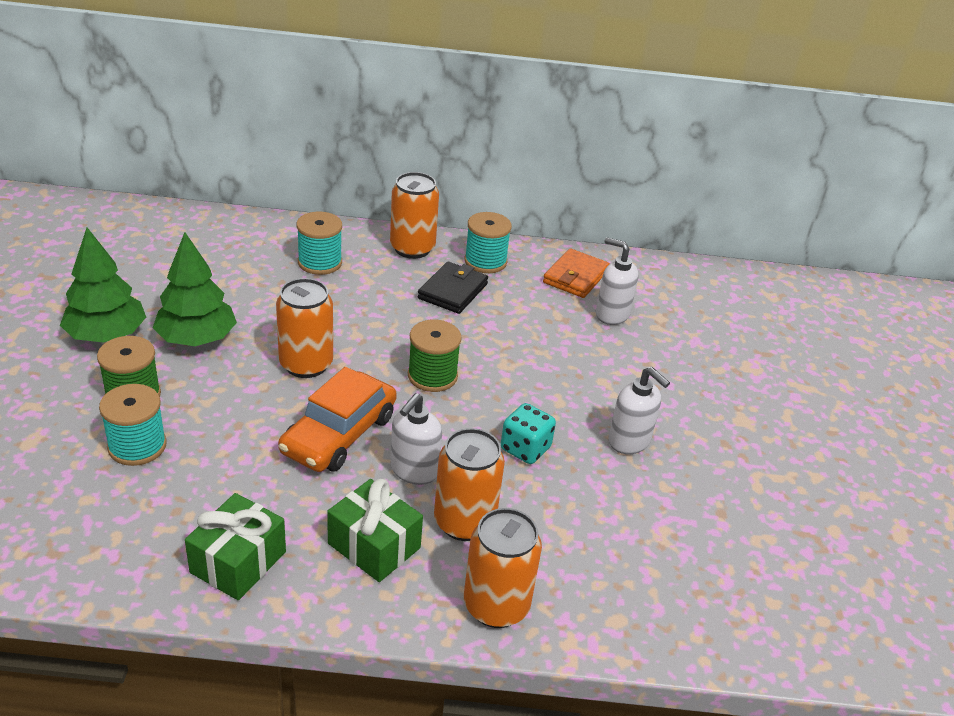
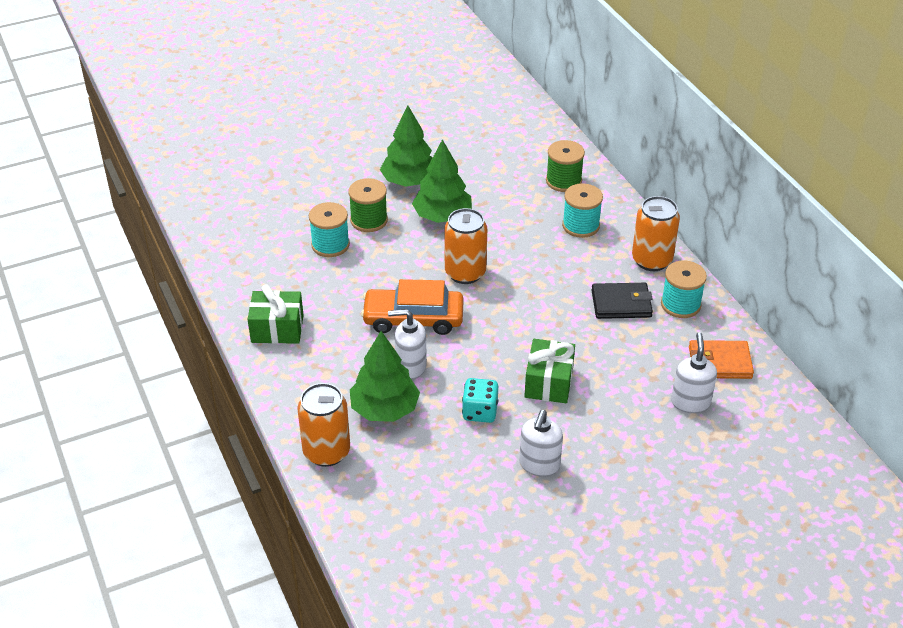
camera: 65 degrees right, 5 degrees up
green gift [327,478,423,582] -> green gift moved to [524,339,575,403]
green spool [408,320,462,392] -> green spool moved to [546,140,585,192]
orange can [434,428,505,541] -> green tree [350,331,420,422]

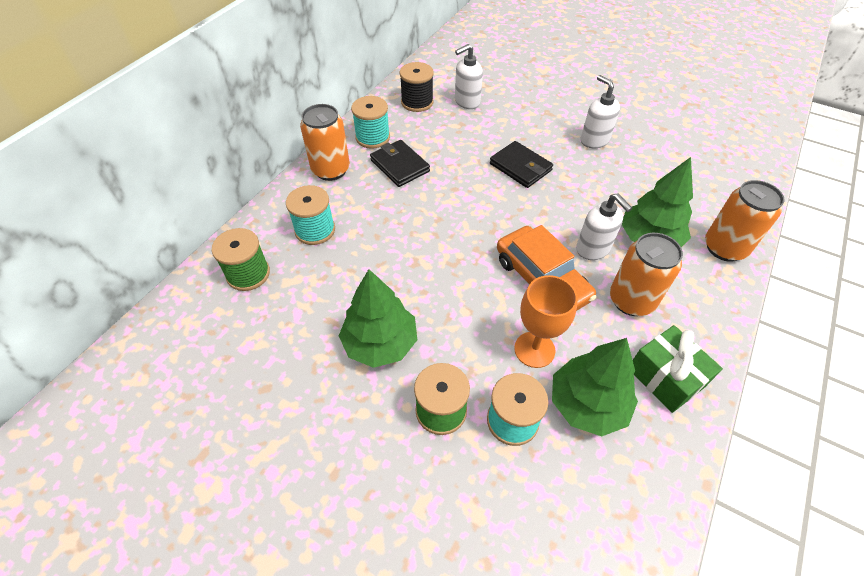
camera: 125 degrees left, 10 degrees up
green tree [380,106,433,187] -> green tree moved to [552,338,638,436]
orange can [445,208,487,284] -> orange can moved to [610,233,683,316]
turquoise dice [462,378,498,423] -> none
white soap dispenser [519,410,563,477] -> white soap dispenser turned 105 degrees counterclockwise [581,75,620,148]
green gift [524,339,575,403] -> black wallet [490,141,553,188]
orange wallet [689,340,754,379] -> black spool [399,62,434,112]
none -> orange goblet [514,275,578,368]

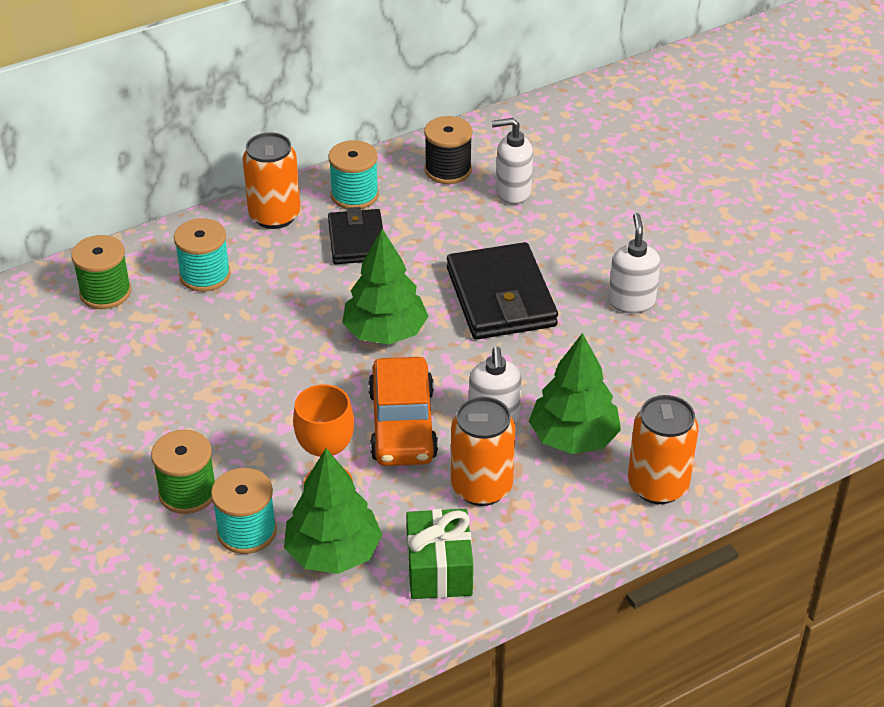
camera: 30 degrees right, 10 degrees down
green tree [339,269,417,368] -> green tree moved to [342,229,428,344]
black wallet [490,141,553,188] -> black wallet [447,242,558,340], size x1.57

